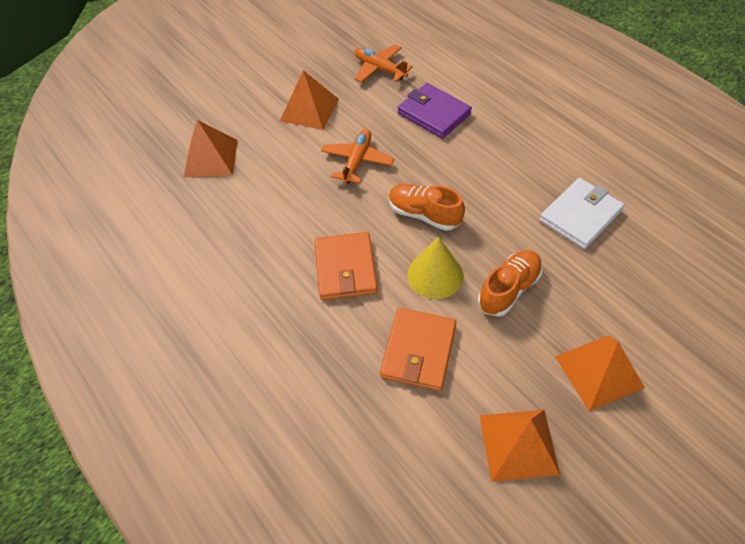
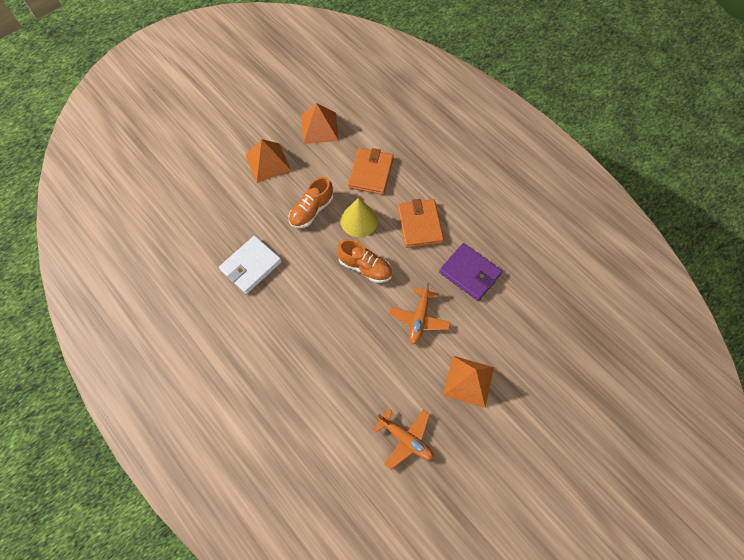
camera: 175 degrees right, 10 degrees up
orange pyramid [184,120,238,177] -> none
purple wallet [398,83,472,139] -> purple wallet moved to [439,243,502,301]

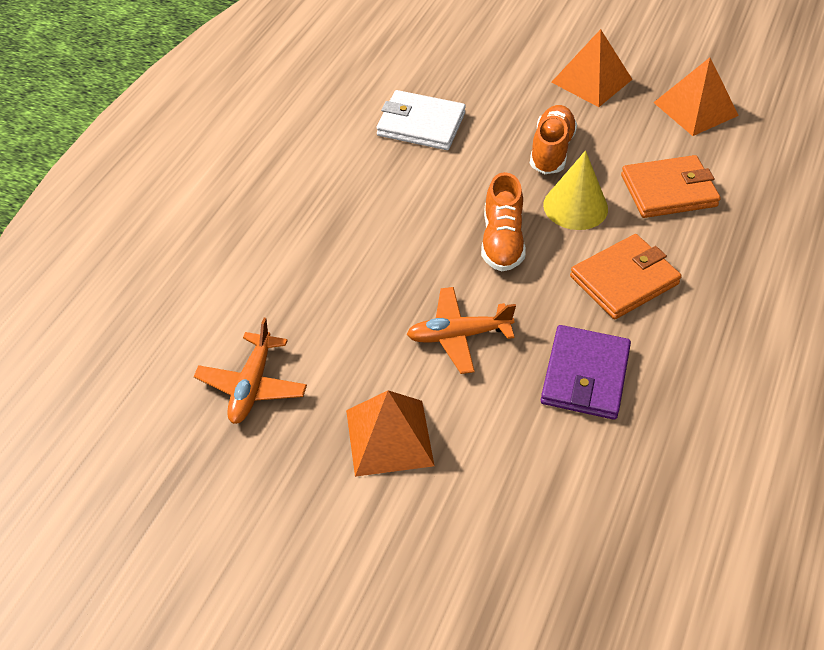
camera: 65 degrees right, 15 degrees down
orange shoe [289,177,333,228] -> orange shoe turned 90 degrees clockwise [530,105,577,174]

